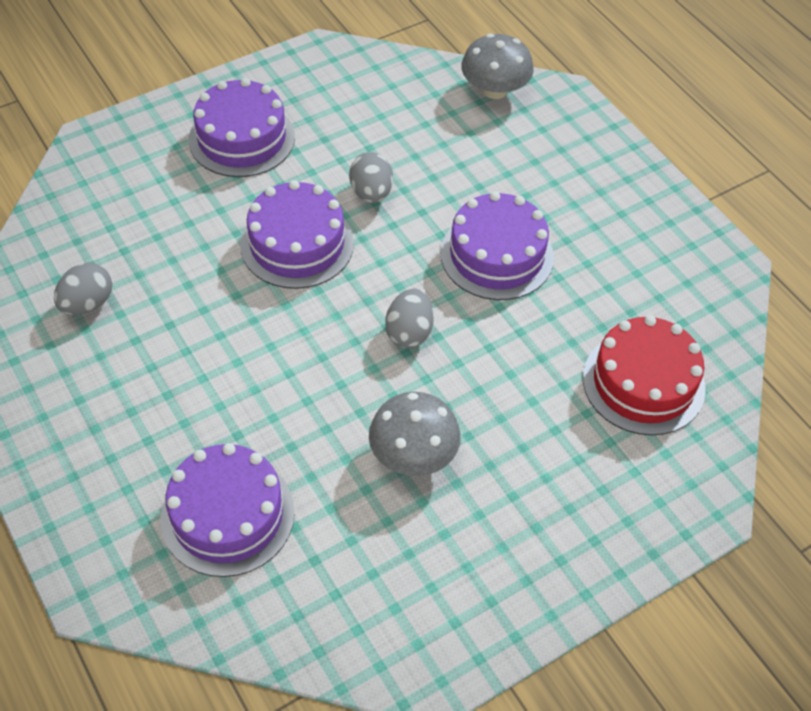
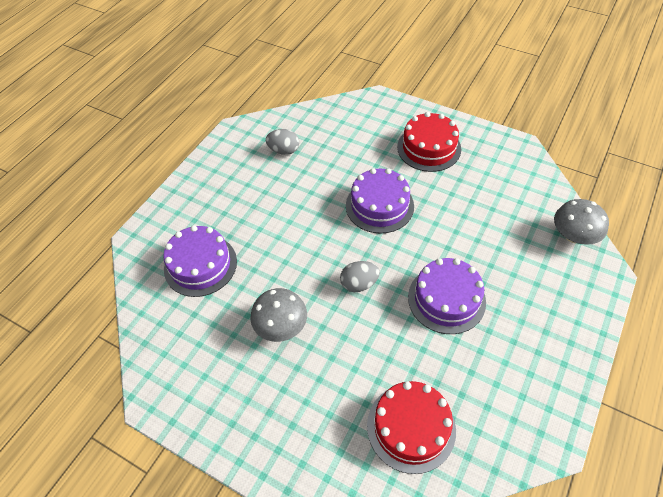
camera: 65 degrees right, 0 degrees up
purple cake [189,78,295,177] -> red cake [397,112,461,172]
grey egg [349,152,393,203] -> none

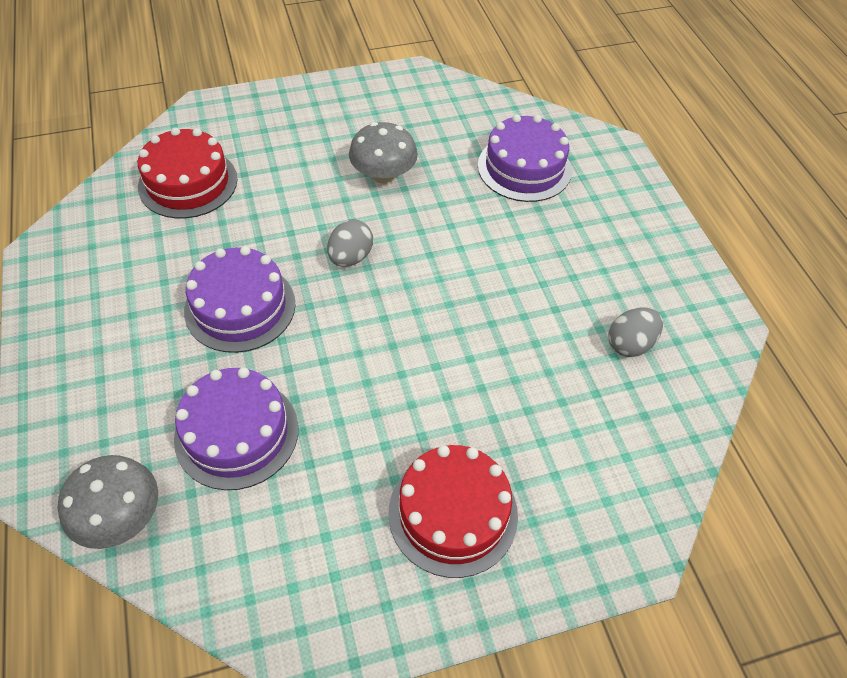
camera: 130 degrees right, 0 degrees up
purple cake [346,168,414,233] -> purple cake moved to [174,367,298,490]

